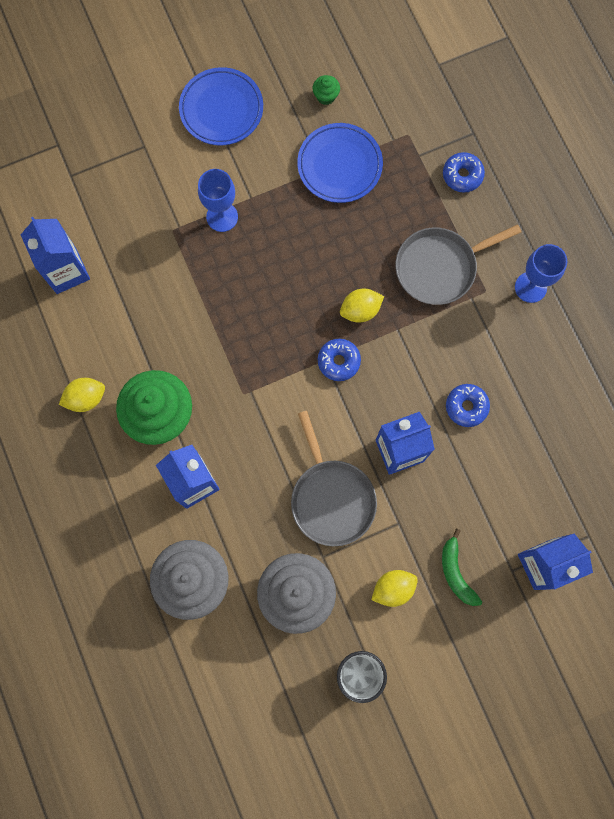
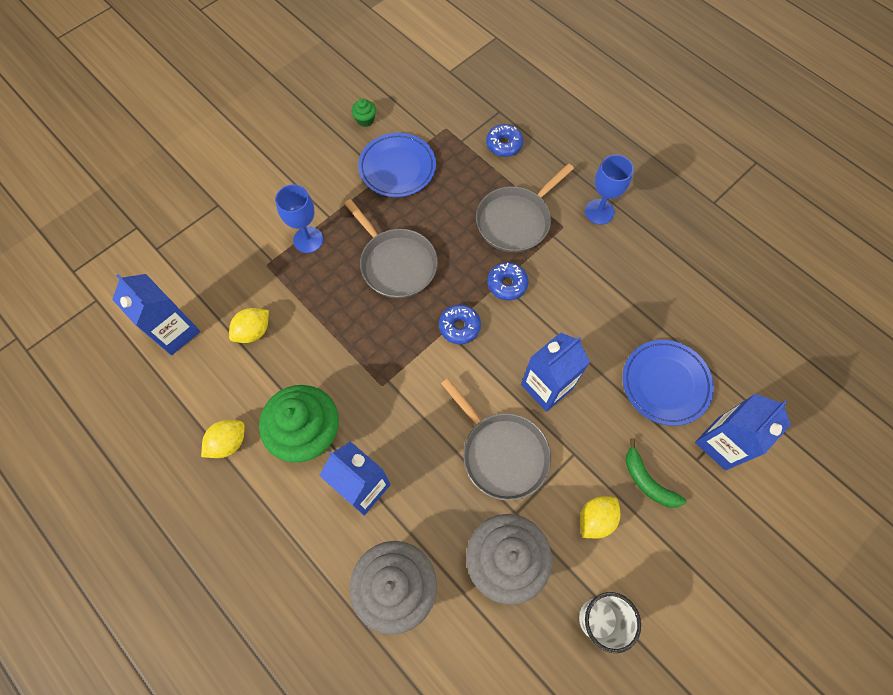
camera: 20 degrees left, 10 degrees down
blue plate [179,67,263,145] -> blue plate moved to [623,340,714,426]
yellow lemon [340,288,384,323] -> yellow lemon moved to [229,308,269,343]
blue donut [446,384,490,427] -> blue donut moved to [487,262,529,300]
none -> grey pan [344,199,438,298]

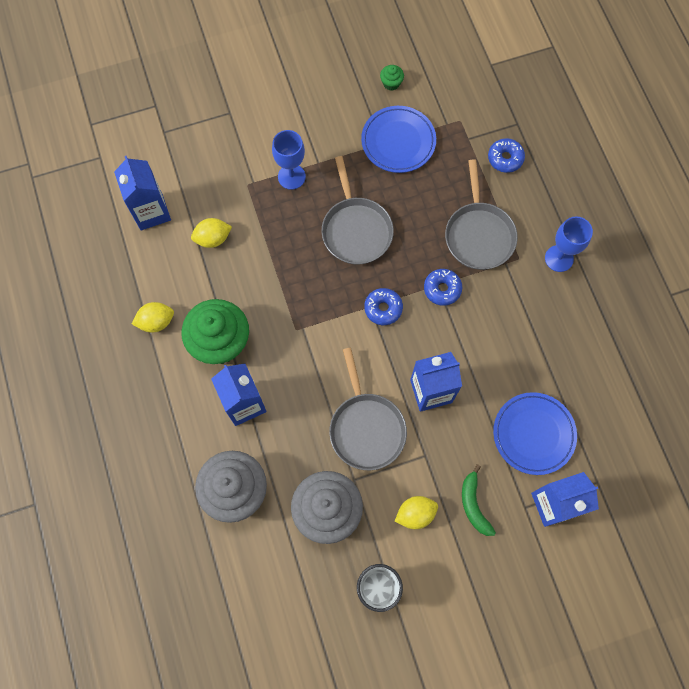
camera: 25 degrees right, 5 degrees up
grey pan [476,163,574,253] -> grey pan turned 75 degrees counterclockwise [445,159,518,270]

